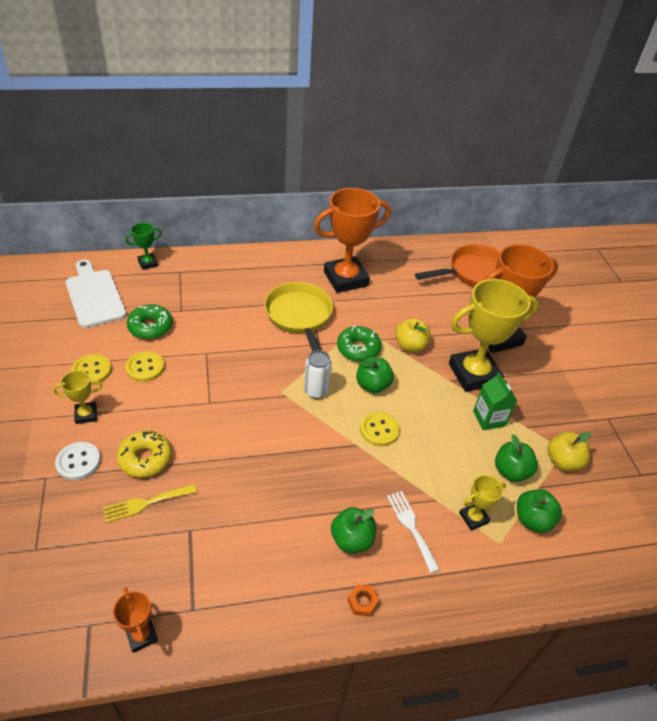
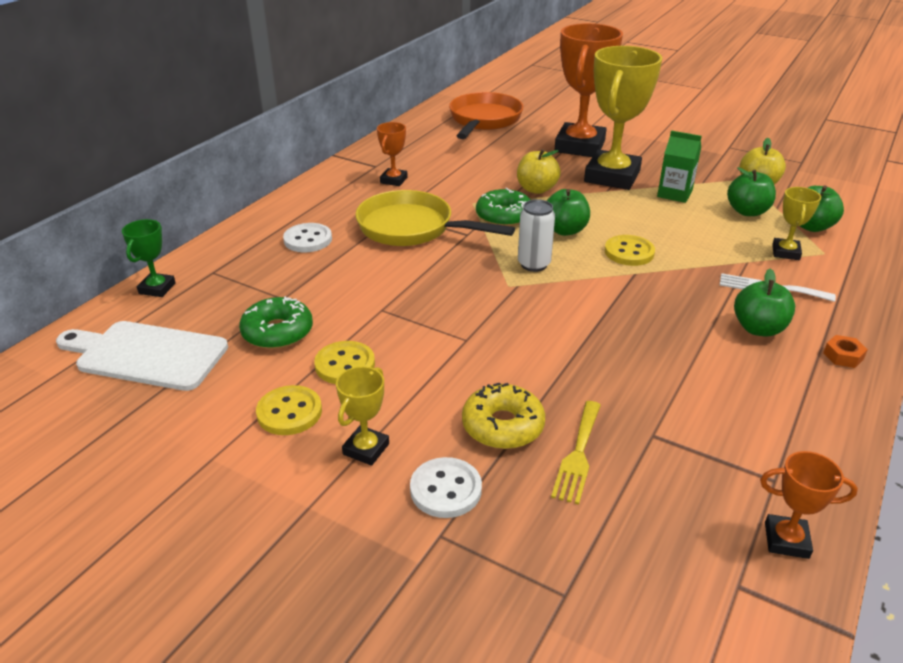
camera: 45 degrees left, 10 degrees down
orange trophy [314,188,391,293] -> orange trophy [377,122,407,186], size x0.46
none -> white button [283,223,332,252]

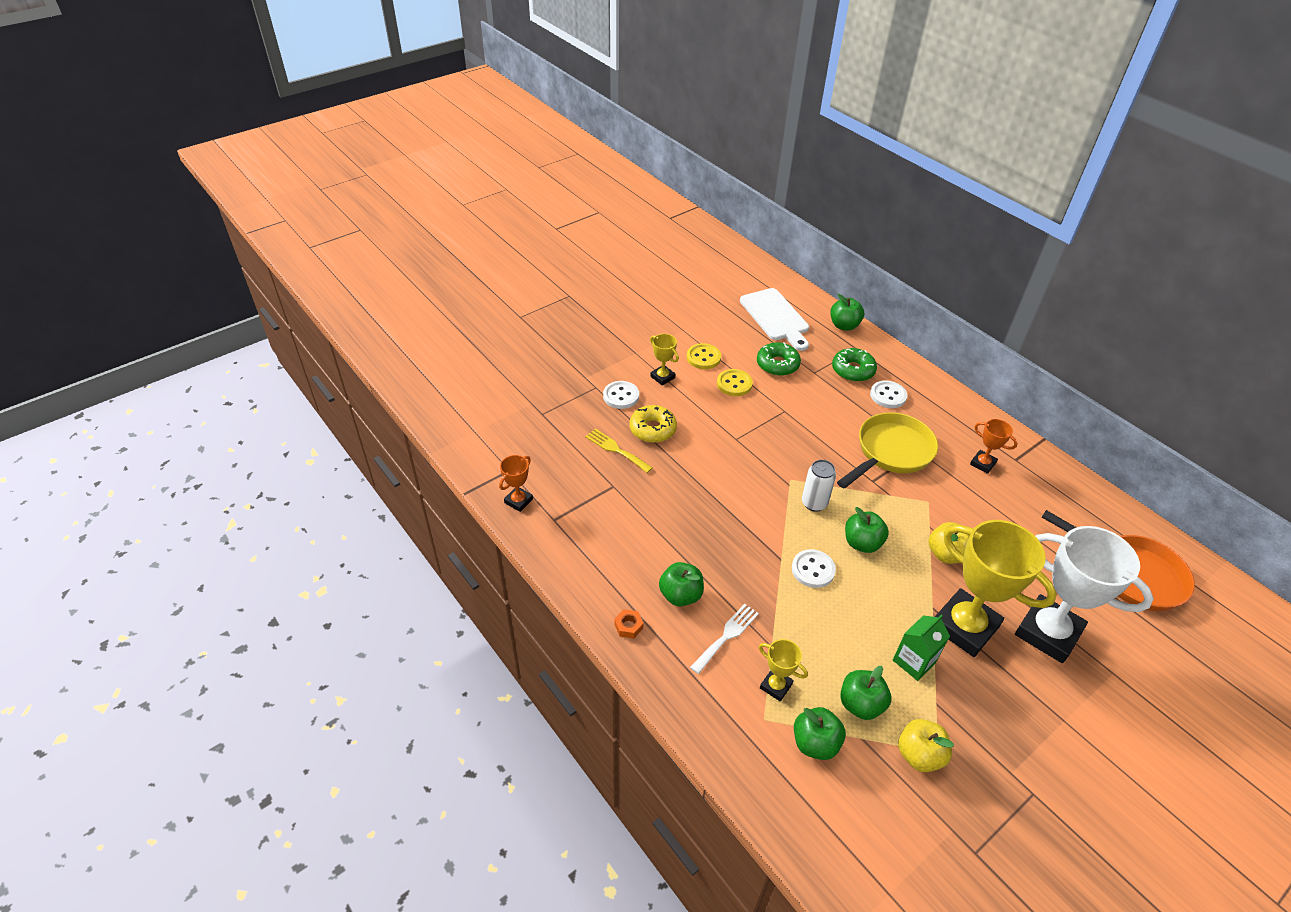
camera: 110 degrees right, 10 degrees up
white cutting board [56,321,228,391] -> white cutting board turned 120 degrees clockwise [740,288,809,351]
green trophy [122,219,176,297] -> green apple [830,294,864,331]
green donut [476,188,531,227] -> green donut moved to [832,348,877,382]
orange trophy [554,23,623,157] -> white trophy [1015,526,1154,663]
yellow button [605,235,655,266] -> white button [792,549,836,588]

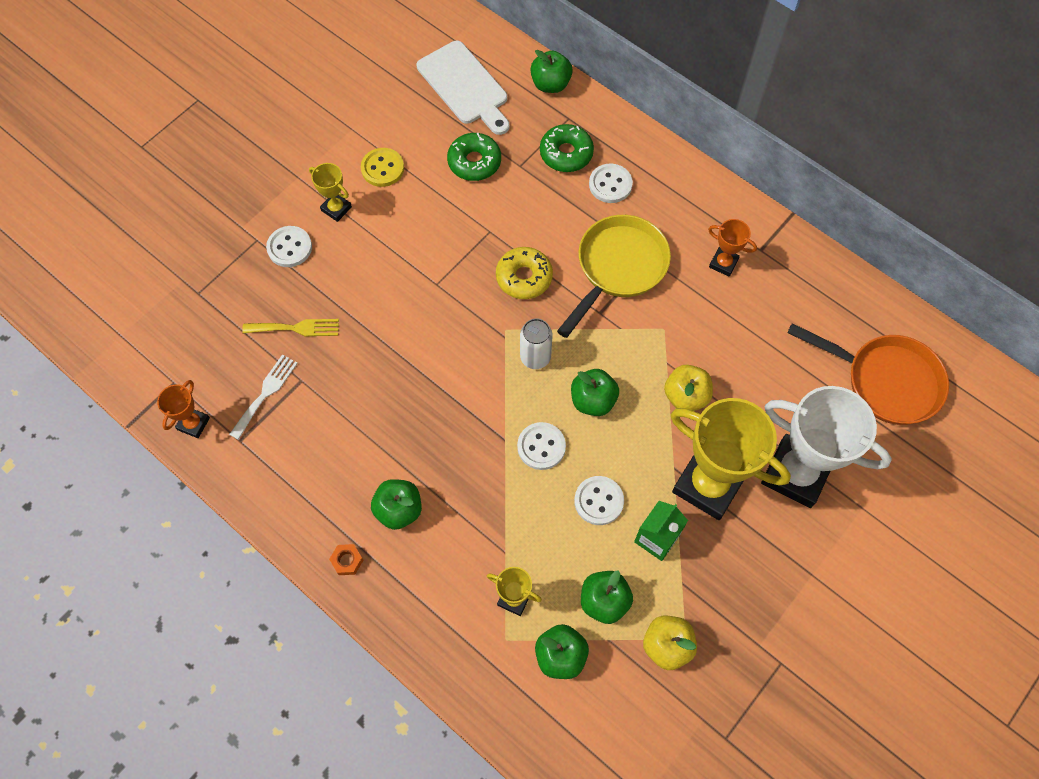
camera: 10 degrees left, 20 degrees up
yellow fork [585,428,652,473] -> yellow fork turned 150 degrees clockwise [242,319,339,336]
yellow donut [630,405,677,443] -> yellow donut moved to [496,247,553,299]
white fork [690,604,759,674] -> white fork moved to [229,355,298,440]
yellow button [717,369,753,396] -> none
none -> white button [574,476,624,525]

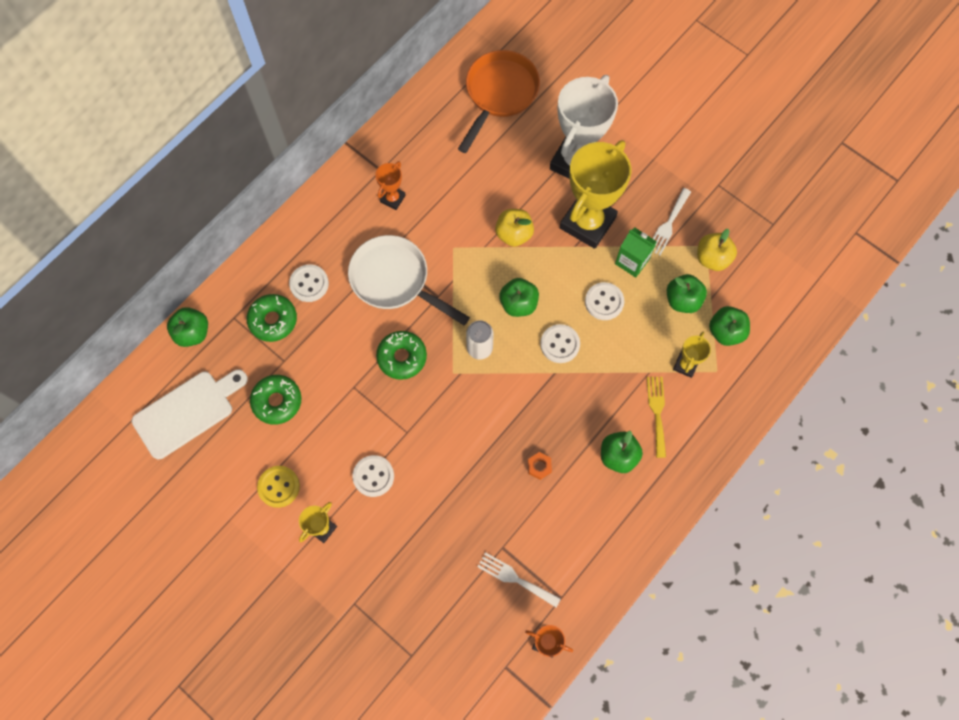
camera: 90 degrees left, 5 degrees up
yellow fork [242,319,339,336] -> yellow fork moved to [647,377,666,458]
white button [266,226,312,267] -> white button moved to [352,455,394,497]
orange nut [329,544,363,575] -> orange nut moved to [528,452,552,480]
yellow donut [496,247,553,299] -> green donut [376,331,427,380]
yellow pan [557,215,671,338] -> white pan [348,235,470,325]
none -> white fork [653,188,691,256]

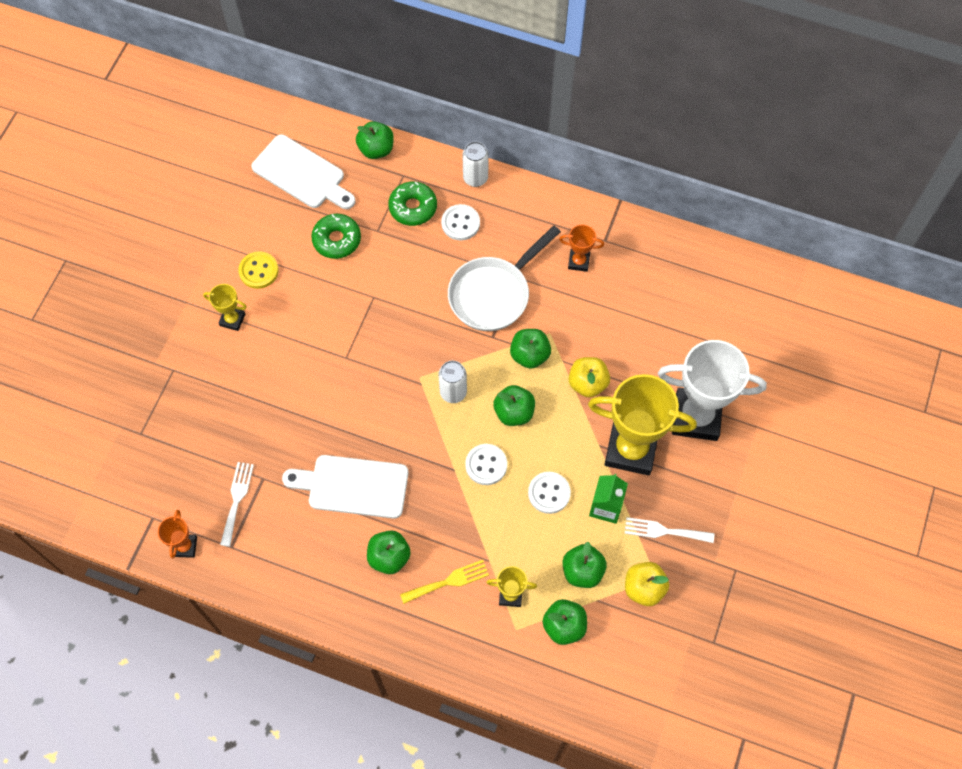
camera: 70 degrees right, 5 degrees down
white pan [348,235,470,325] -> white pan turned 150 degrees counterclockwise [448,225,561,331]
white button [352,455,394,497] -> none
green donut [376,331,427,380] -> none
orange pan [458,50,540,153] -> none
orange nut [528,452,552,480] -> white cutting board [282,455,409,519]
none -> white can [462,141,489,187]
none -> green apple [510,329,551,369]

